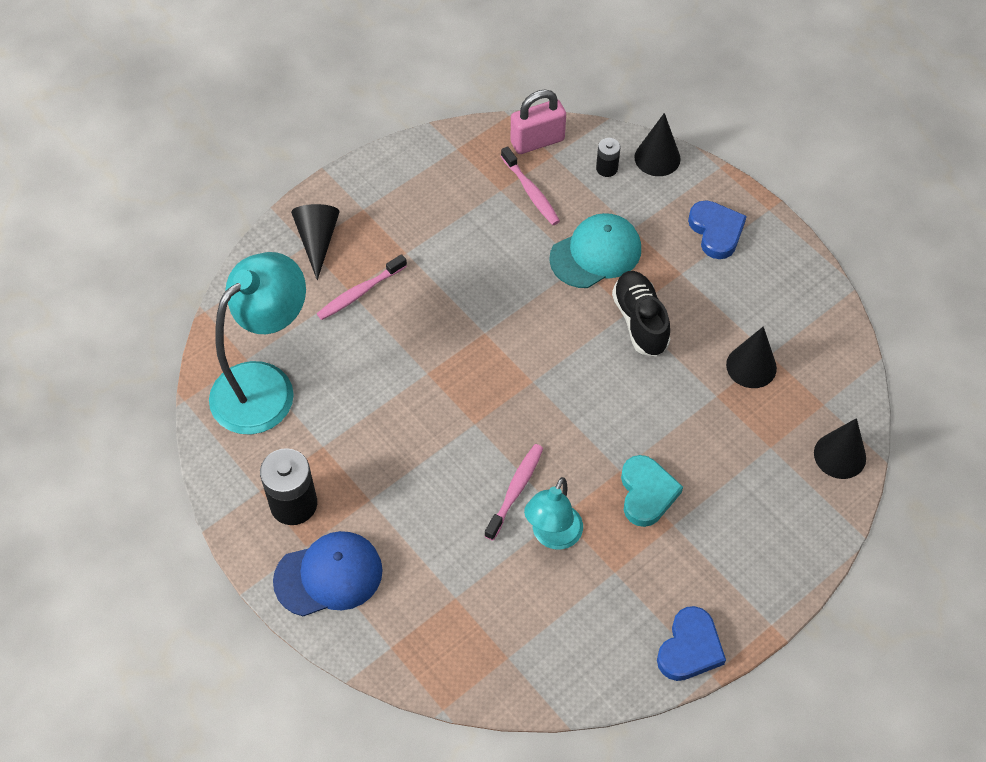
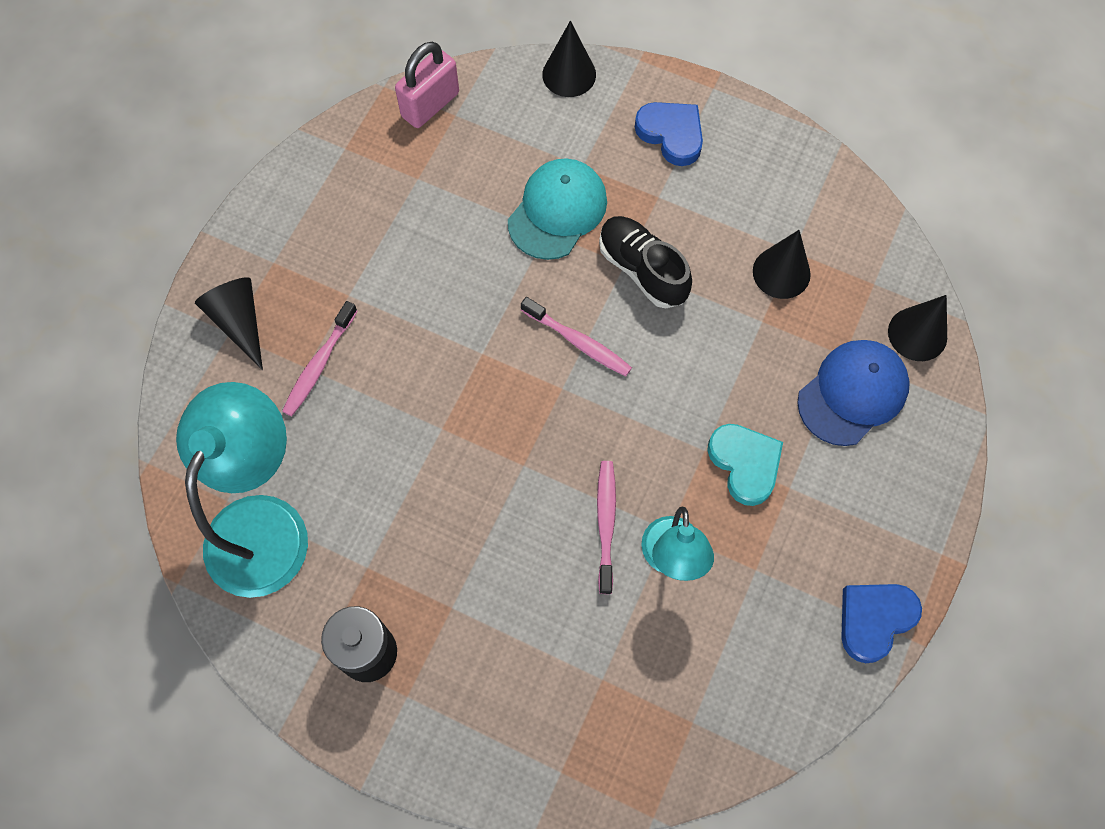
camera: 25 degrees left, 10 degrees up
blue cap [273,531,383,616] -> blue cap moved to [797,340,910,446]
pink toothbrush [501,146,560,225] -> pink toothbrush moved to [521,297,632,376]
black battery [596,138,620,177] -> none
blue heart [657,606,726,681] -> blue heart turned 135 degrees counterclockwise [841,584,922,663]

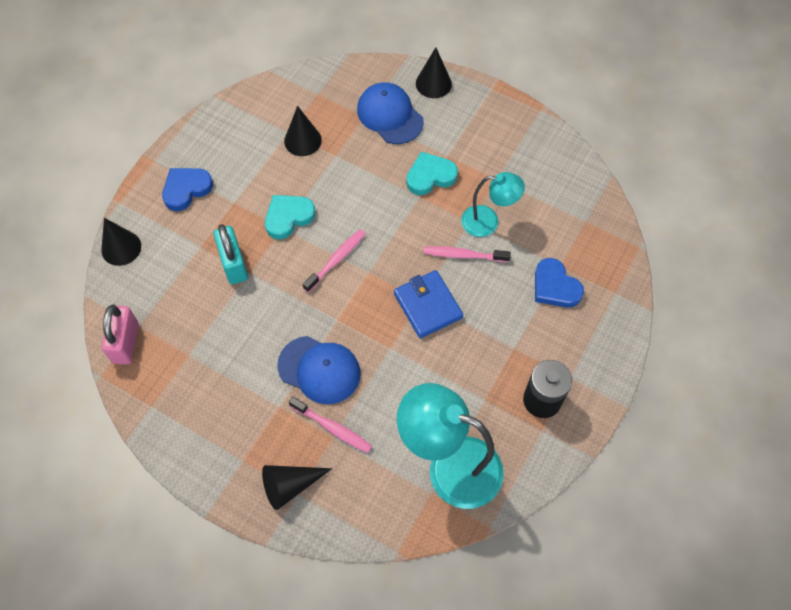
camera: 85 degrees left, 5 degrees down
pink padlock [395,42,459,128] -> pink padlock turned 45 degrees clockwise [102,305,138,365]
turquoise cap [508,158,607,260] -> turquoise padlock [213,224,248,284]
black shoe [599,216,692,308] -> turquoise heart [265,195,315,239]
blue heart [841,584,922,663] -> blue heart moved to [535,258,584,308]
black cone [888,295,947,361] -> black cone moved to [416,47,452,98]
none -> blue cap [277,336,361,404]
none -> blue wallet [394,270,463,338]

